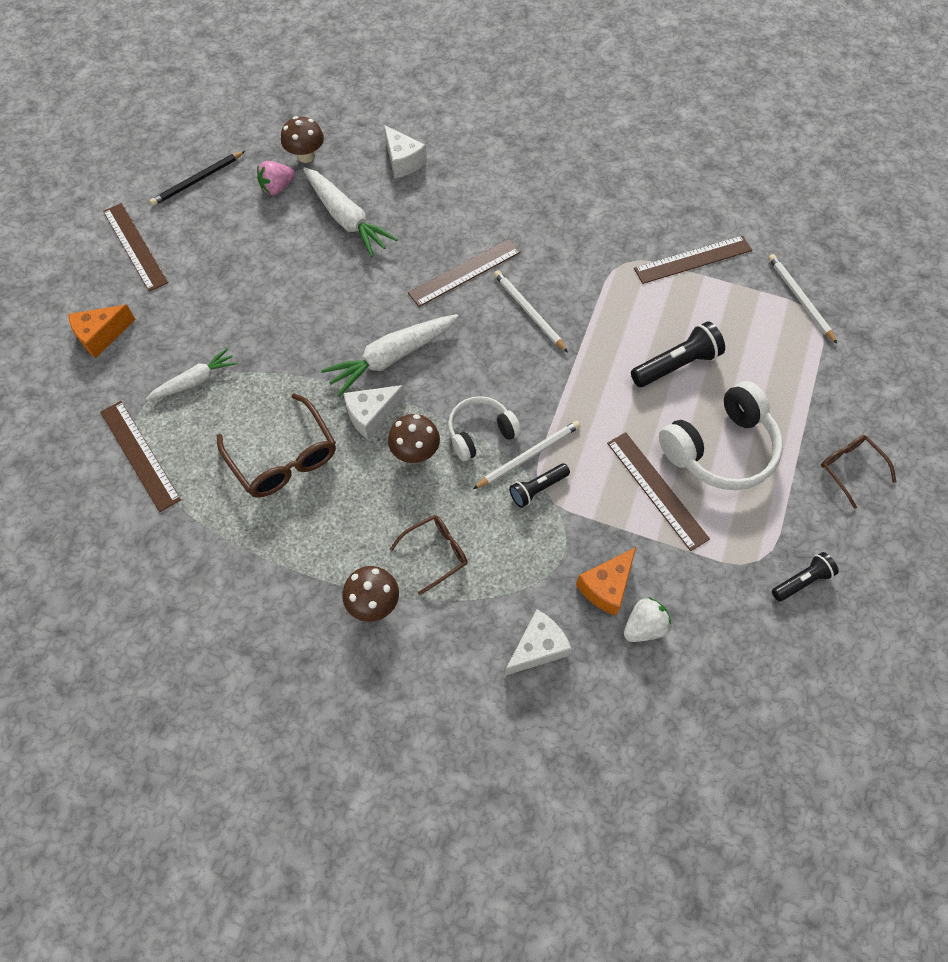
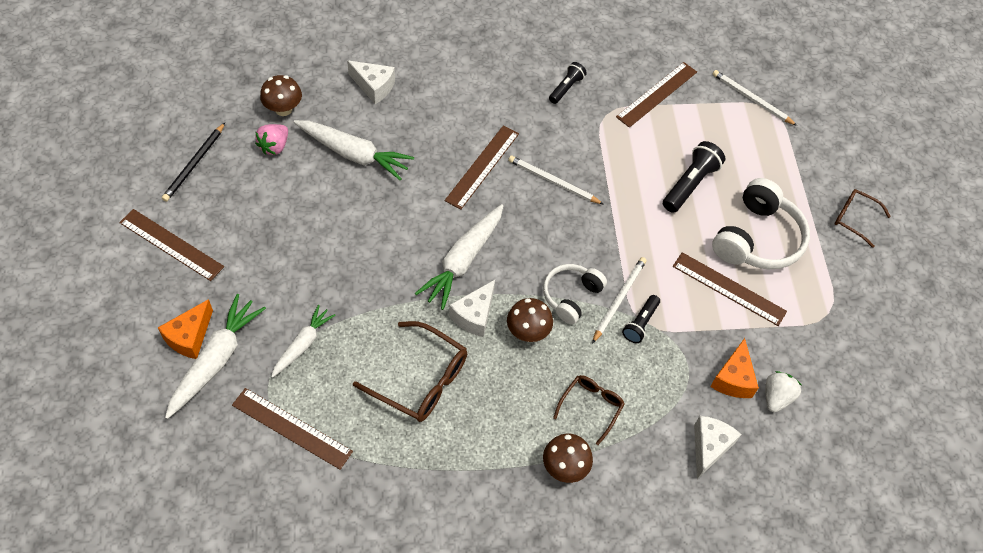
camera: 30 degrees left, 5 degrees down
black flashlight [772,552,839,601] -> black flashlight moved to [549,62,587,104]
none -> white carrot [165,294,266,419]

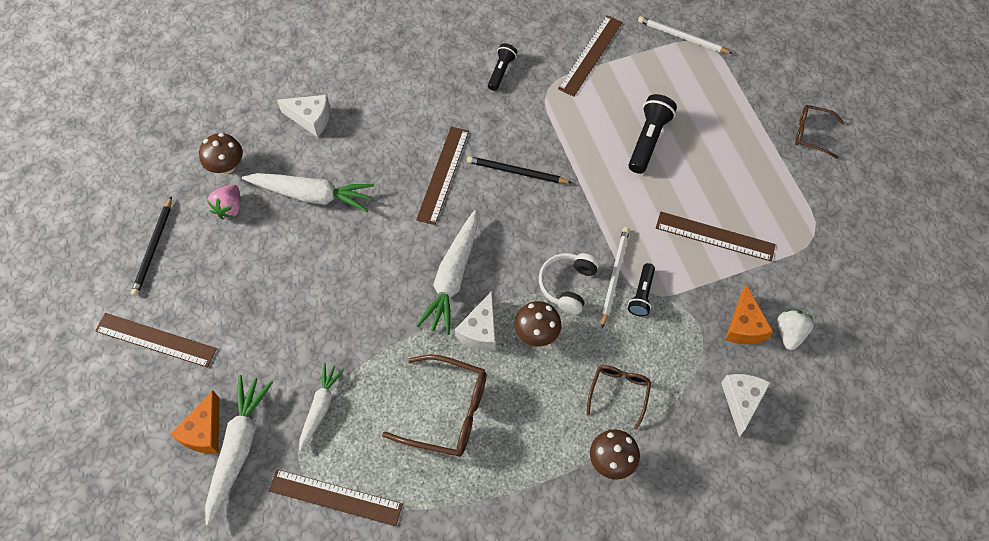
camera: 10 degrees left, 5 degrees up
white pencil [508,156,603,204] -> black pencil [467,156,572,183]
white headphones [712,178,810,269] -> none

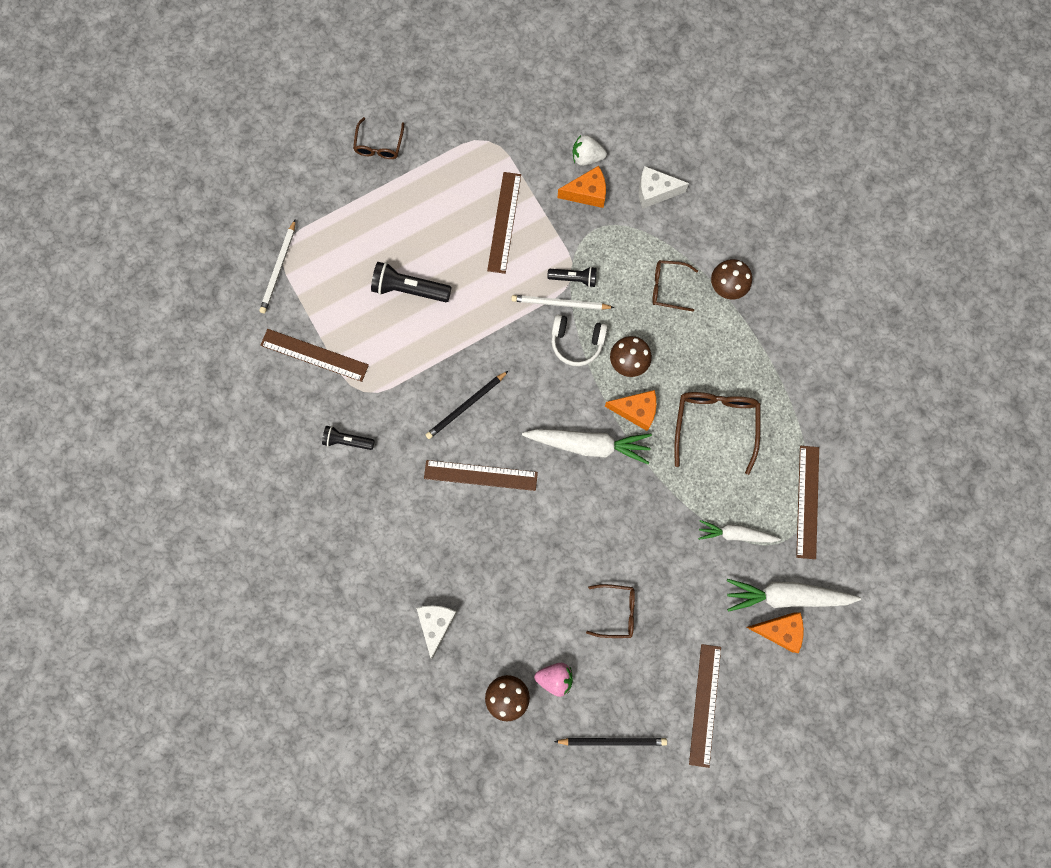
camera: 100 degrees left, 15 degrees up
white carrot [242,173,374,212] -> none
white cheese [455,291,496,351] -> orange cheese [605,390,656,431]
black pencil [467,156,572,183] -> black pencil turned 45 degrees clockwise [425,371,508,439]
none -> brown glasses [586,584,635,638]

